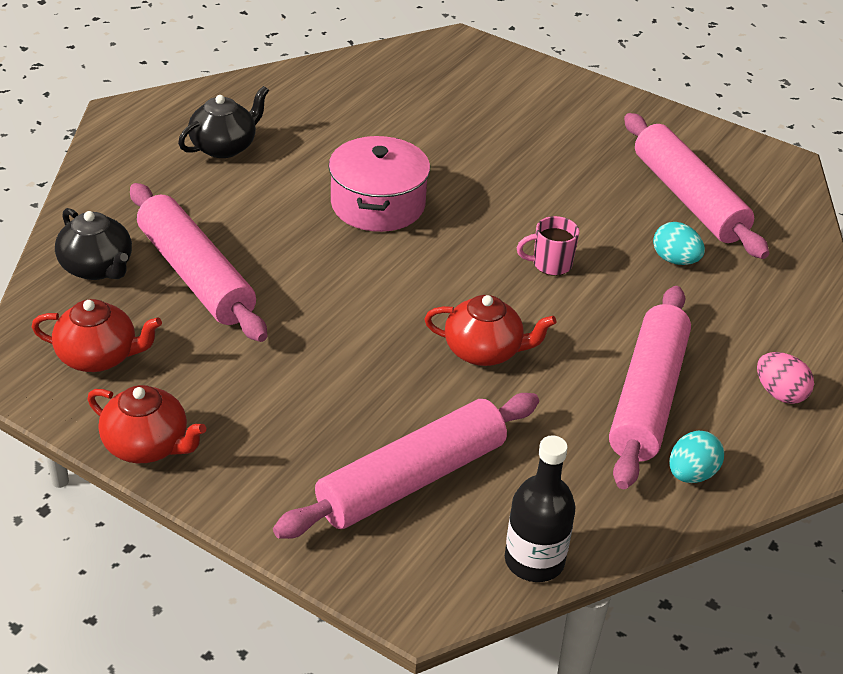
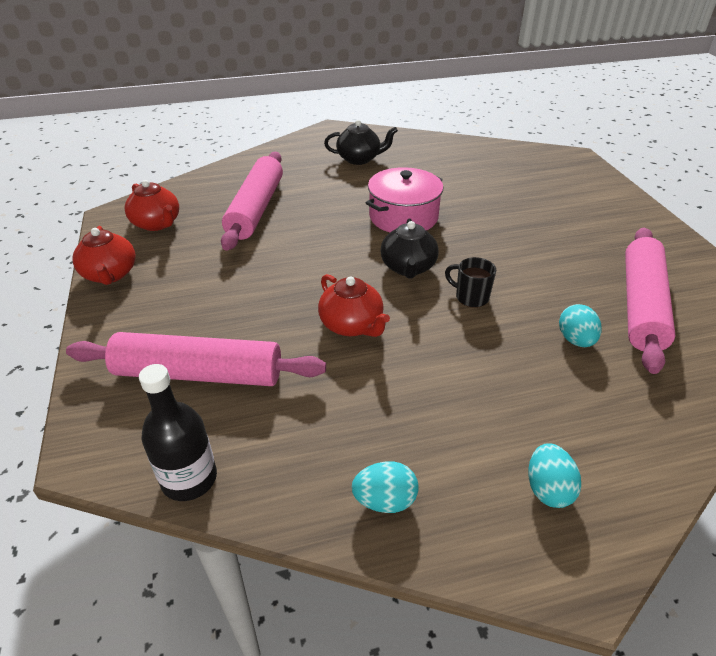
camera: 45 degrees right, 0 degrees up
black teapot [55,208,132,280] -> black teapot moved to [380,219,439,279]
pink mug [517,216,580,276] -> black mug [445,257,496,308]
pink rolling pin [609,286,691,489] -> none
pink egg [757,352,814,404] -> turquoise egg [528,443,581,508]

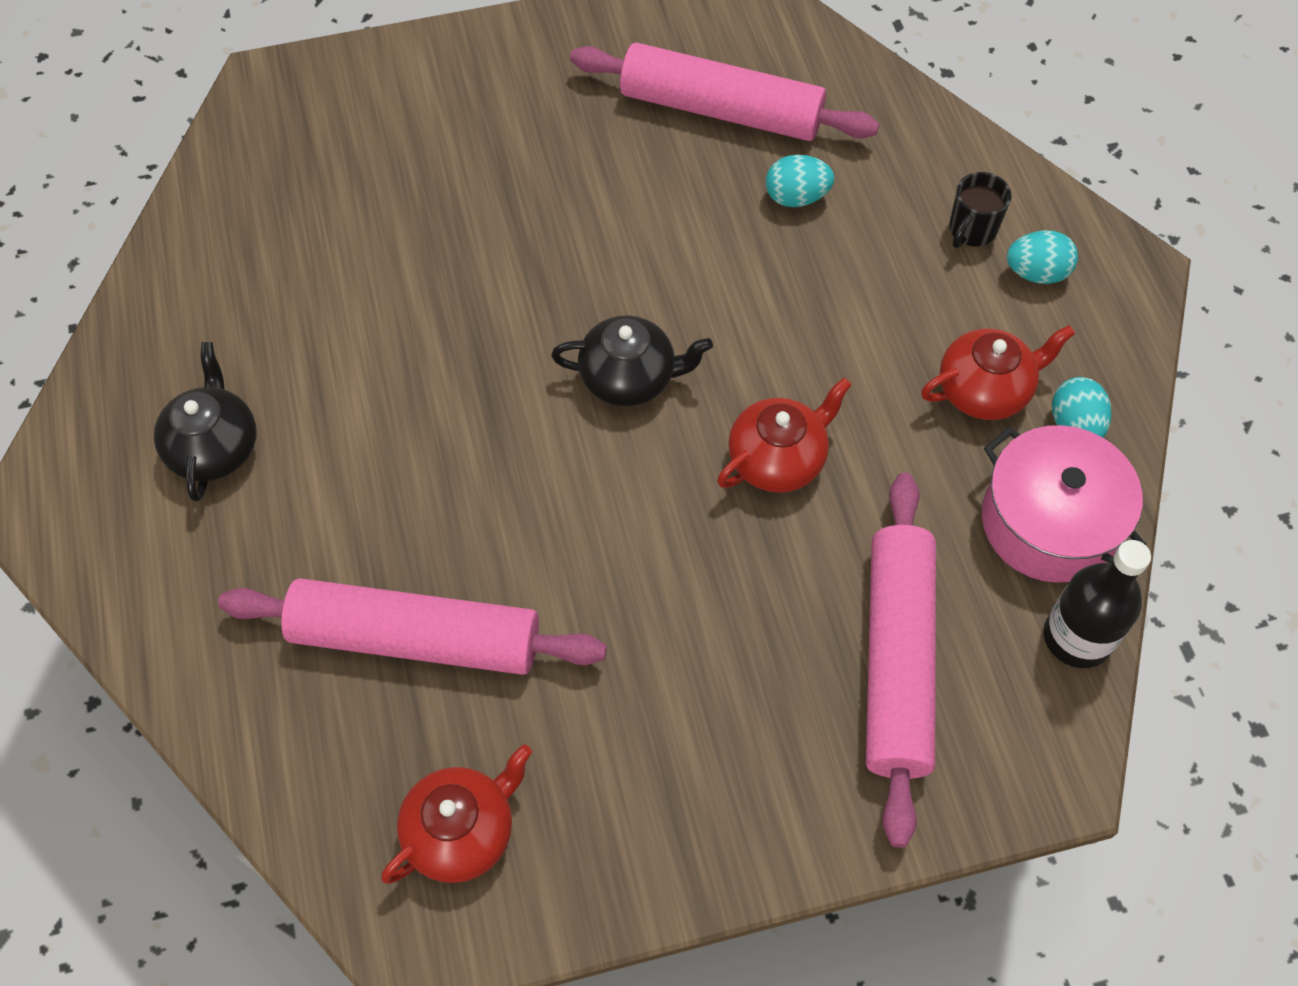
camera: 90 degrees left, 20 degrees up
red teapot [72,226,136,285] -> red teapot moved to [921,325,1075,420]
pink pot [366,167,443,232] -> pink pot moved to [982,425,1147,583]
black mug [445,257,496,308] -> black mug moved to [949,172,1012,248]

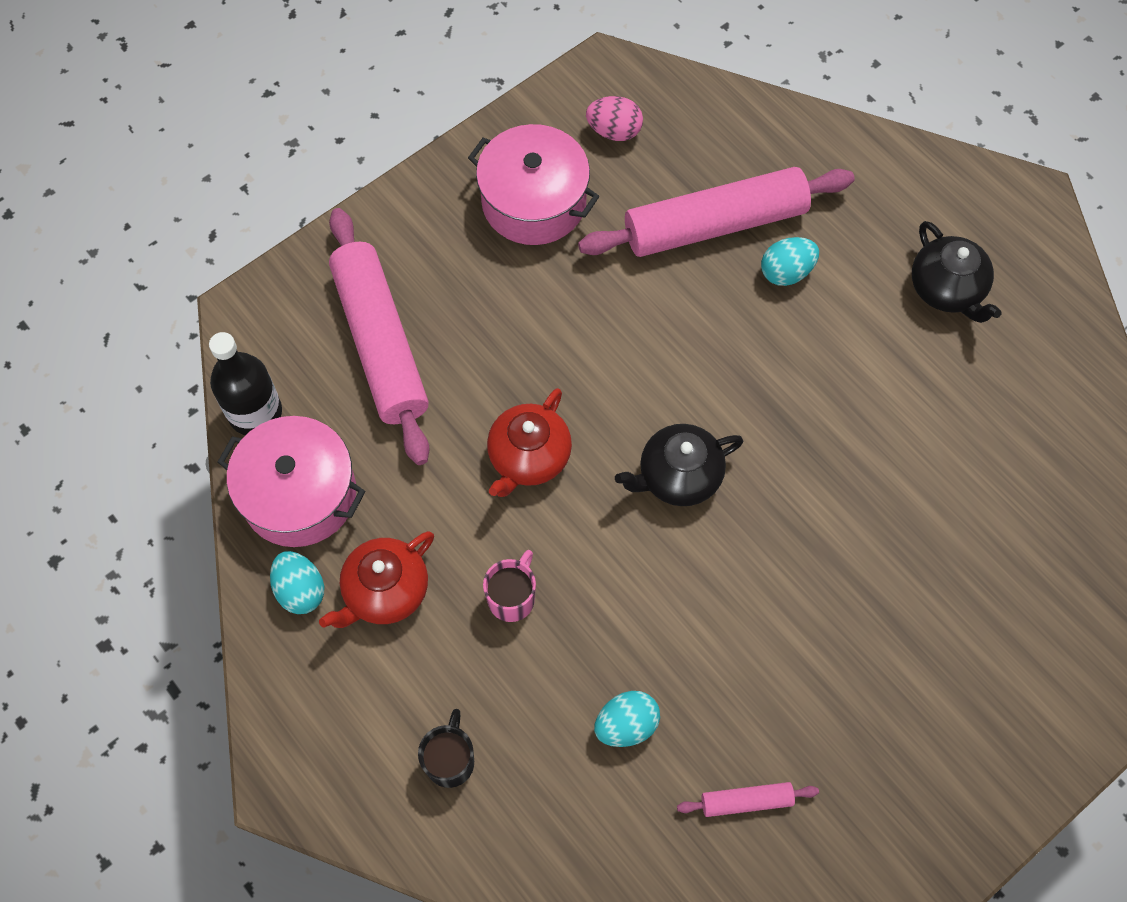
camera: 155 degrees right, 5 degrees up
red teapot [381,744,532,884] -> pink egg [586,96,643,141]
pink rolling pin [570,43,879,141] -> pink rolling pin [677,782,819,817], size x0.42
turquoise egg [1007,230,1078,284] -> turquoise egg moved to [761,237,819,286]
none -> pink pot [468,124,600,245]
none -> pink mug [483,550,536,622]

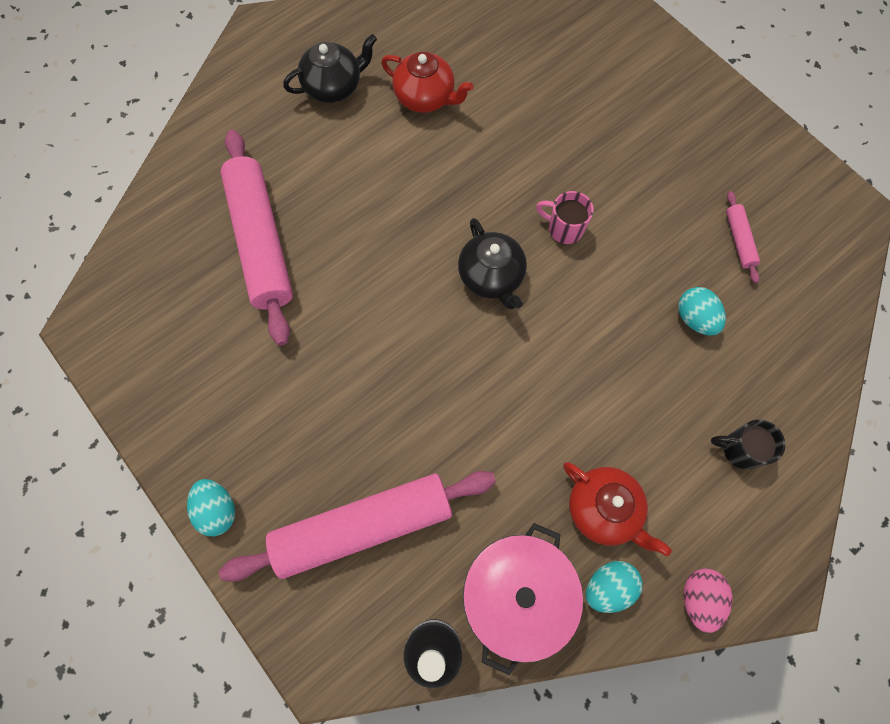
camera: 90 degrees left, 5 degrees up
pink pot [468,124,600,245] -> none
pink mug [483,550,536,622] -> pink mug moved to [536,191,594,244]
red teapot [487,388,572,497] -> red teapot moved to [381,52,474,113]
pink egg [586,96,643,141] -> pink egg moved to [684,569,733,633]
turquoise egg [761,237,819,286] -> turquoise egg moved to [187,479,235,536]

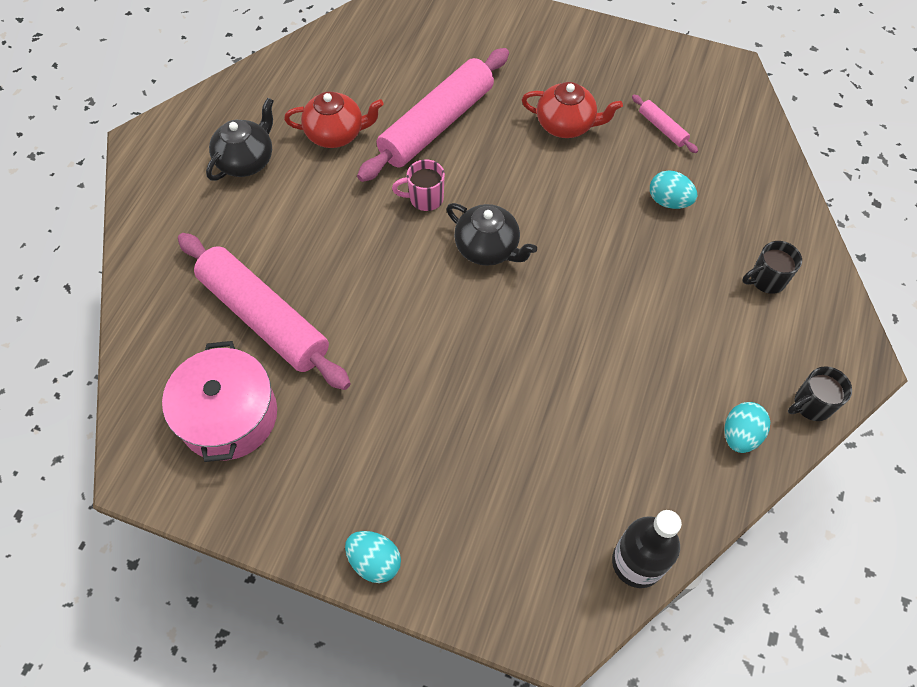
camera: 30 degrees left, 10 degrees down
pink rolling pin [219,471,496,582] -> pink rolling pin moved to [357,48,509,182]
pink pot [463,523,583,675] -> pink pot moved to [162,341,277,462]
pink mug [536,191,594,244] -> pink mug moved to [392,159,445,211]
red teapot [563,462,672,557] -> red teapot moved to [522,82,623,138]
pink egg [684,569,733,633] -> black mug [788,366,852,421]

